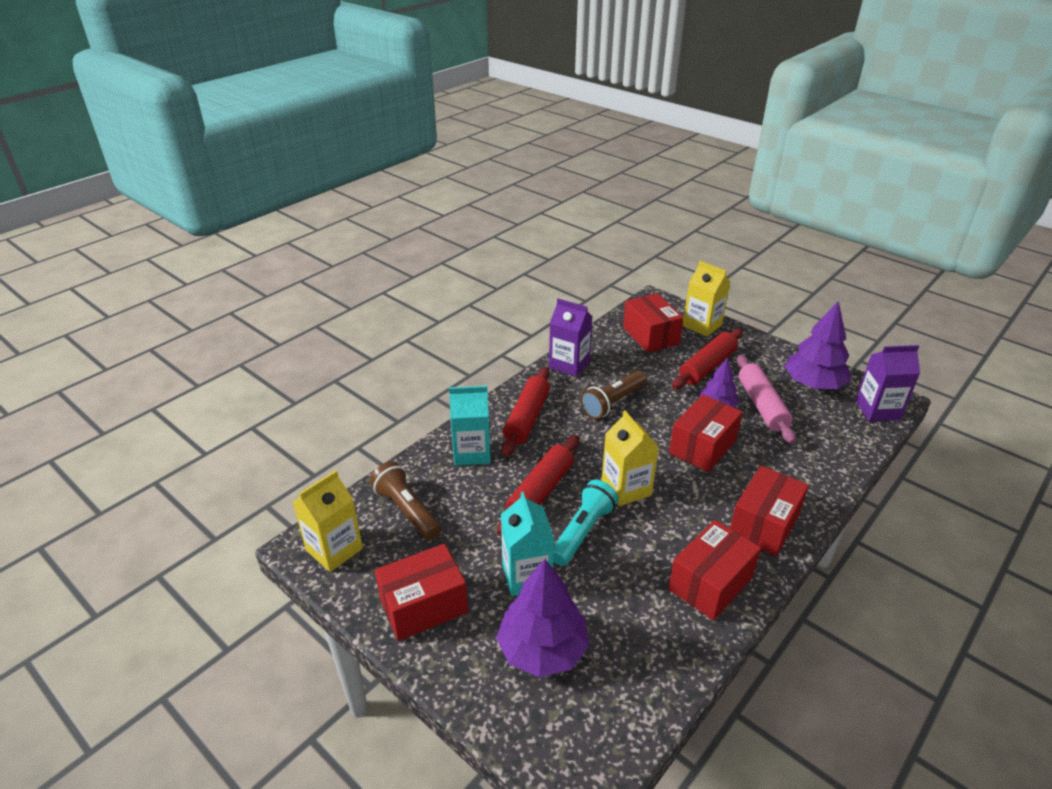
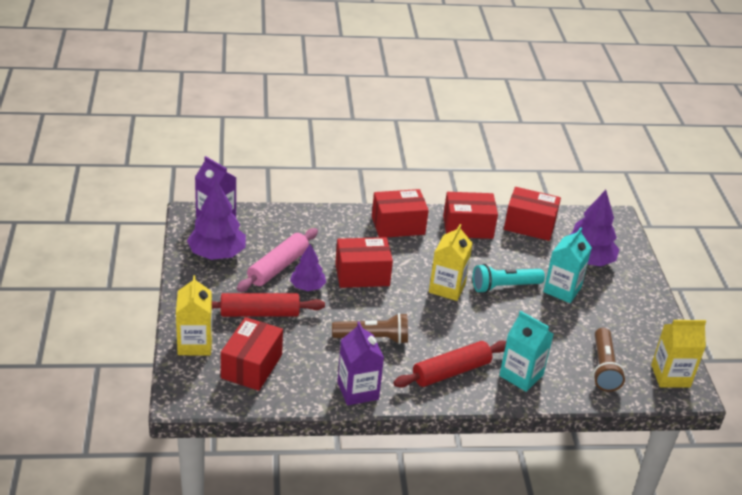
camera: 140 degrees left, 0 degrees up
red box [375,544,468,641] -> red box moved to [504,187,561,241]
red rolling pin [497,435,579,536] -> none

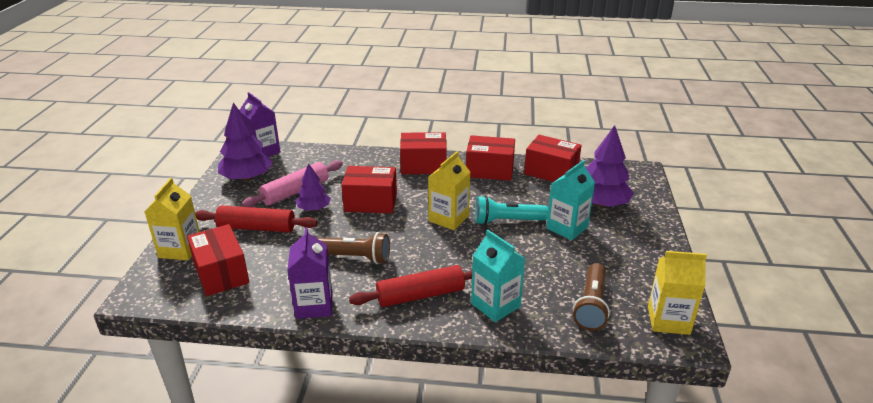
camera: 15 degrees right, 5 degrees down
red box [221,317,283,391] -> red box turned 60 degrees counterclockwise [187,224,249,296]

